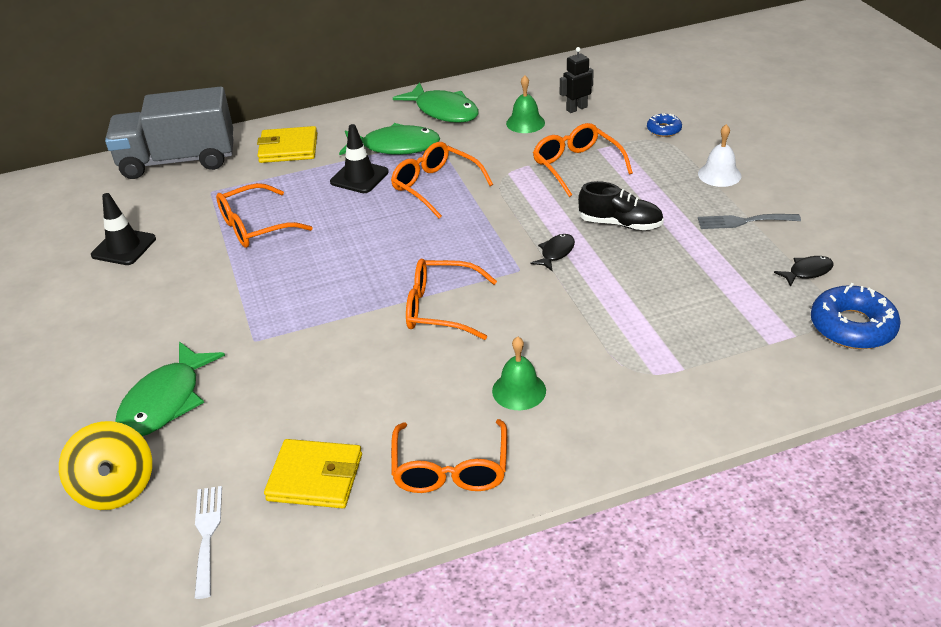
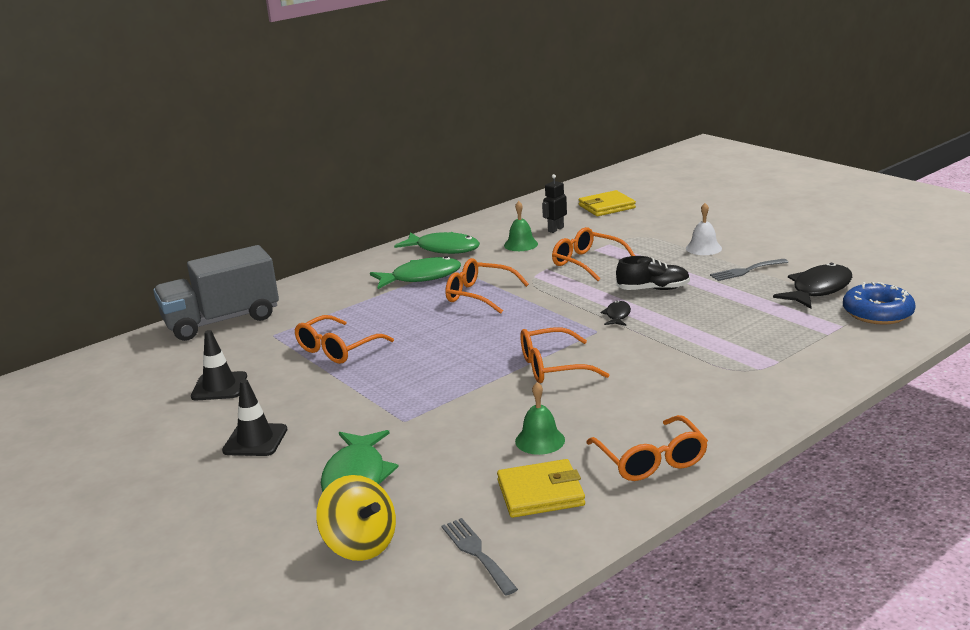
camera: 20 degrees left, 15 degrees down
white fork [195,486,222,599] -> grey fork [442,518,518,595]
yellow wallet [257,126,317,163] -> yellow wallet moved to [579,190,636,216]
black traffic cone [330,124,389,193] -> black traffic cone moved to [222,379,287,456]
green bell [492,337,546,410] -> green bell moved to [515,382,565,455]
blue donut [647,113,682,137] -> none
black fish [774,256,833,287] -> black fish [773,263,852,309], size x1.98

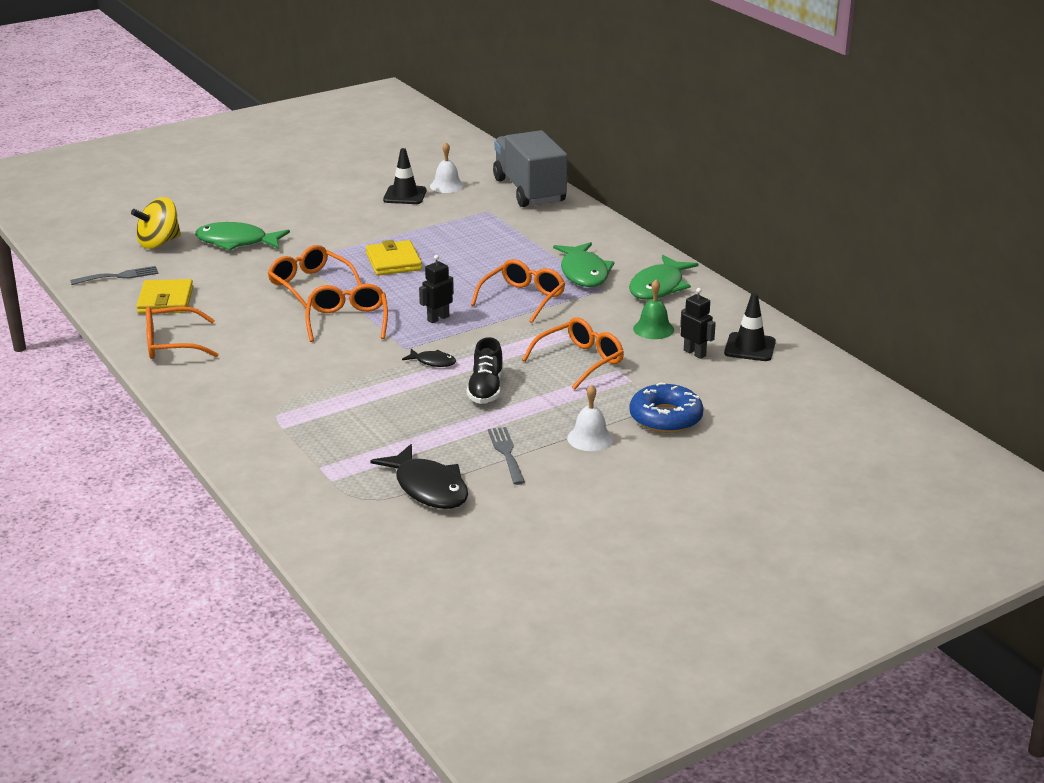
camera: 95 degrees right, 5 degrees up
black traffic cone [222,379,287,456] -> black traffic cone moved to [724,293,776,361]
orange glasses [295,315,394,364] -> orange glasses moved to [268,245,362,308]
green bell [515,382,565,455] -> none
yellow wallet [579,190,636,216] -> yellow wallet moved to [366,240,422,276]
blue donut [843,282,916,325] -> blue donut moved to [629,383,704,433]
none -> black robot [419,255,454,323]
none -> white bell [430,143,464,193]

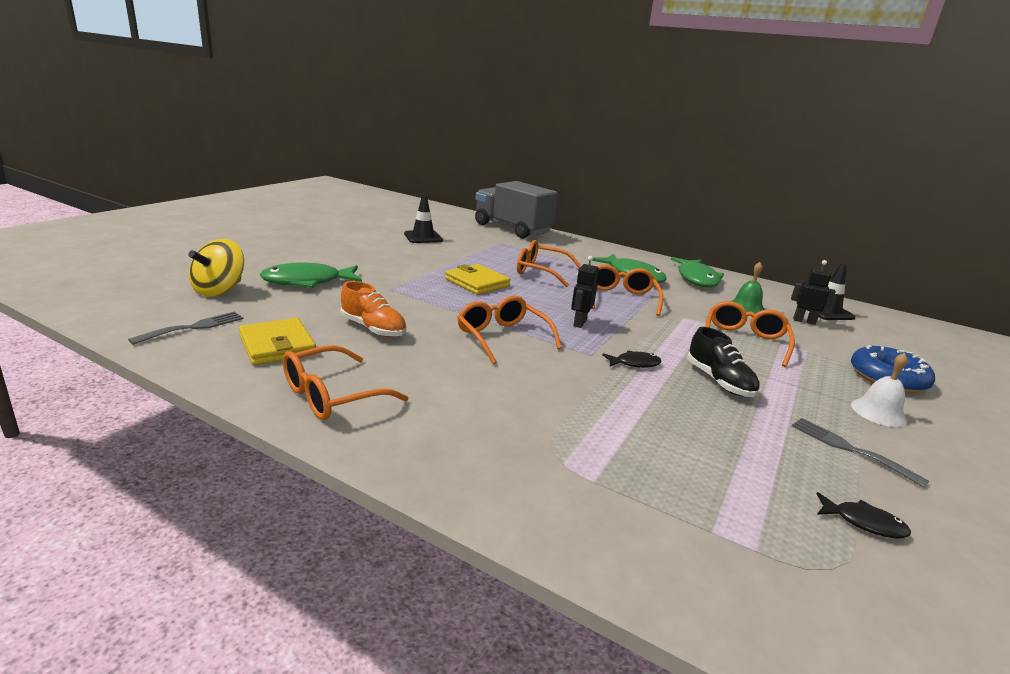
camera: 30 degrees left, 5 degrees down
orange glasses [268,245,362,308] -> orange glasses moved to [517,240,581,287]
black fish [370,444,468,509] -> black fish [816,492,911,538], size x0.50
white bell [430,143,464,193] -> none
none -> orange shoe [340,281,407,337]

